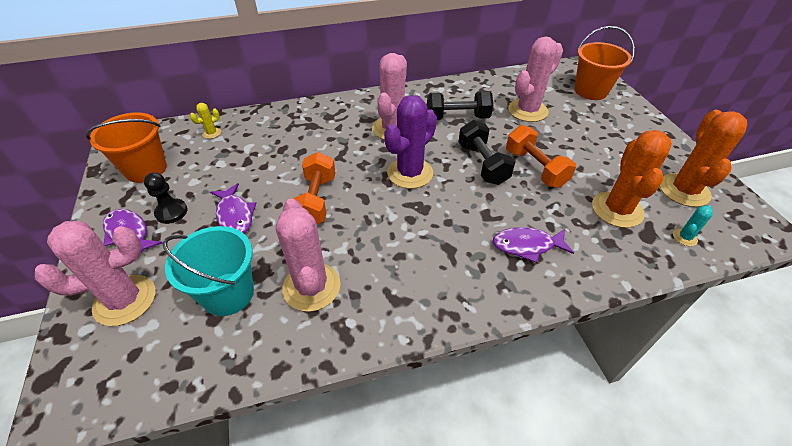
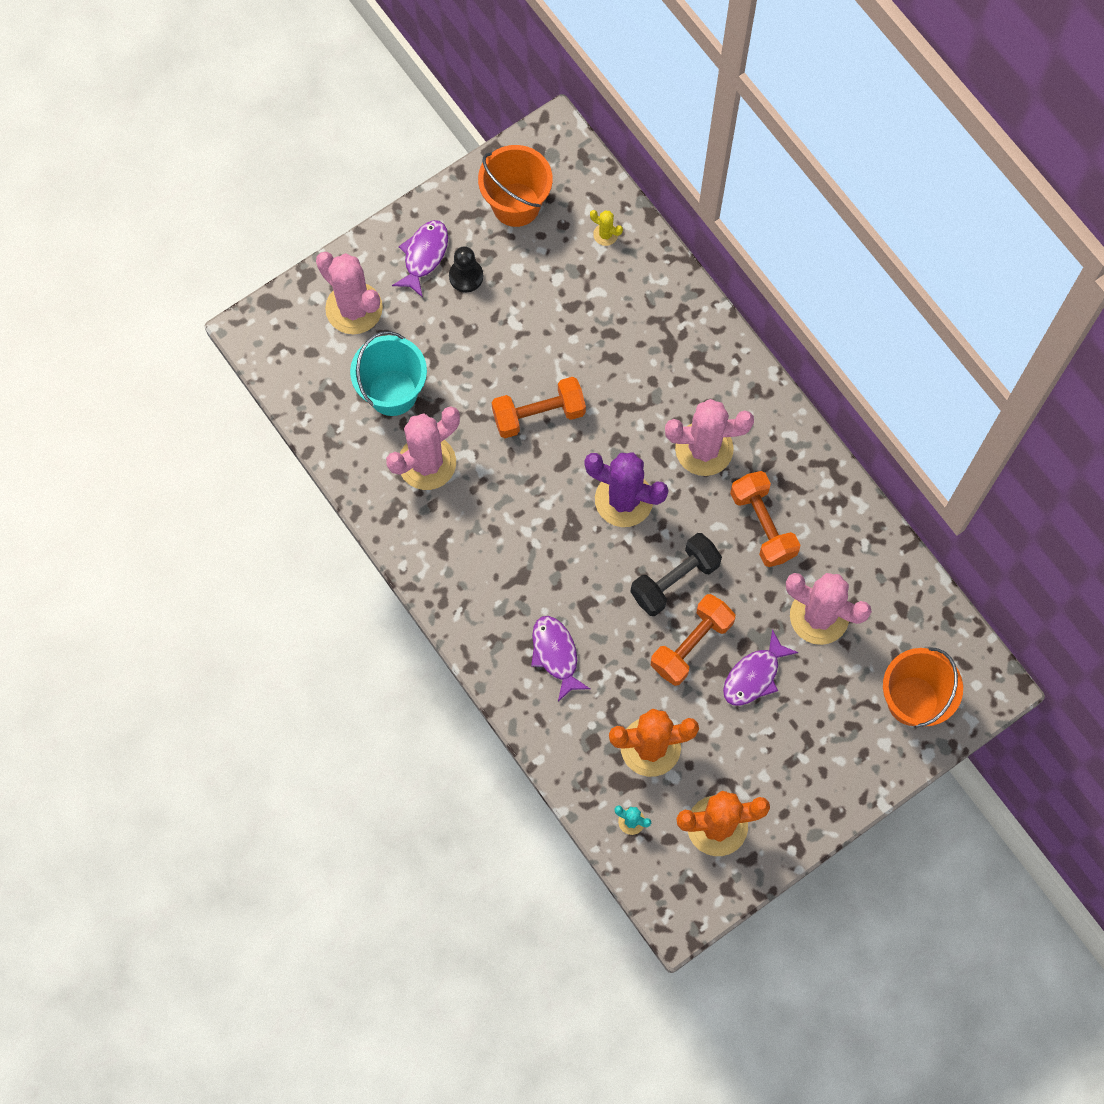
camera: 70 degrees right, 25 degrees up
purple fish [210,183,257,233] -> purple fish moved to [723,629,799,706]
black dumbbell [427,91,493,120] -> orange dumbbell [730,471,800,567]

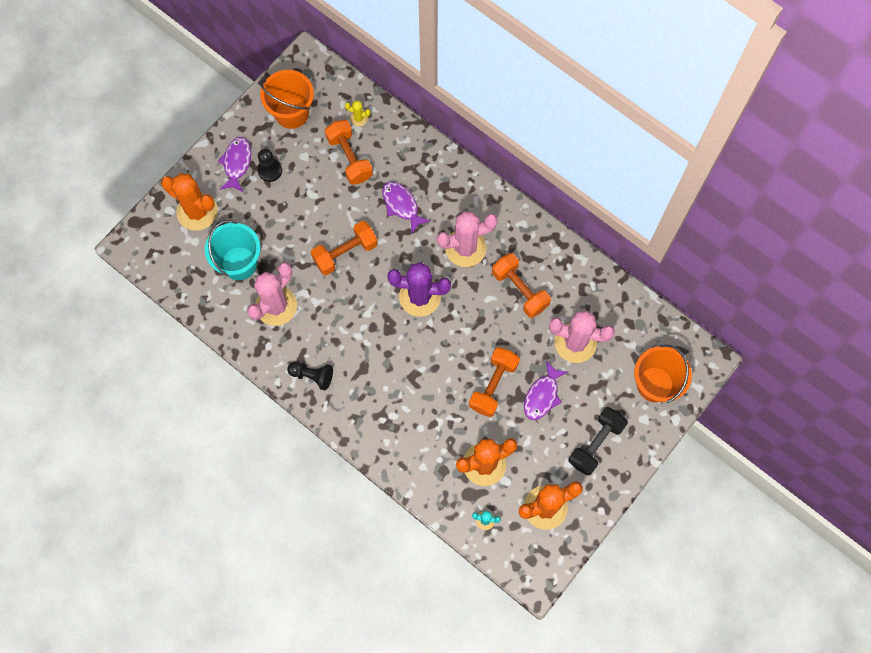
camera: 15 degrees left, 0 degrees up
pink cactus [316,252,383,334] -> orange cactus [161,173,218,231]
purple fish [531,616,590,701] -> purple fish moved to [382,182,431,235]
black dumbbell [630,533,722,616] -> black dumbbell moved to [568,407,628,476]
none -> black pawn [287,362,333,390]
none -> orange dumbbell [325,120,373,185]

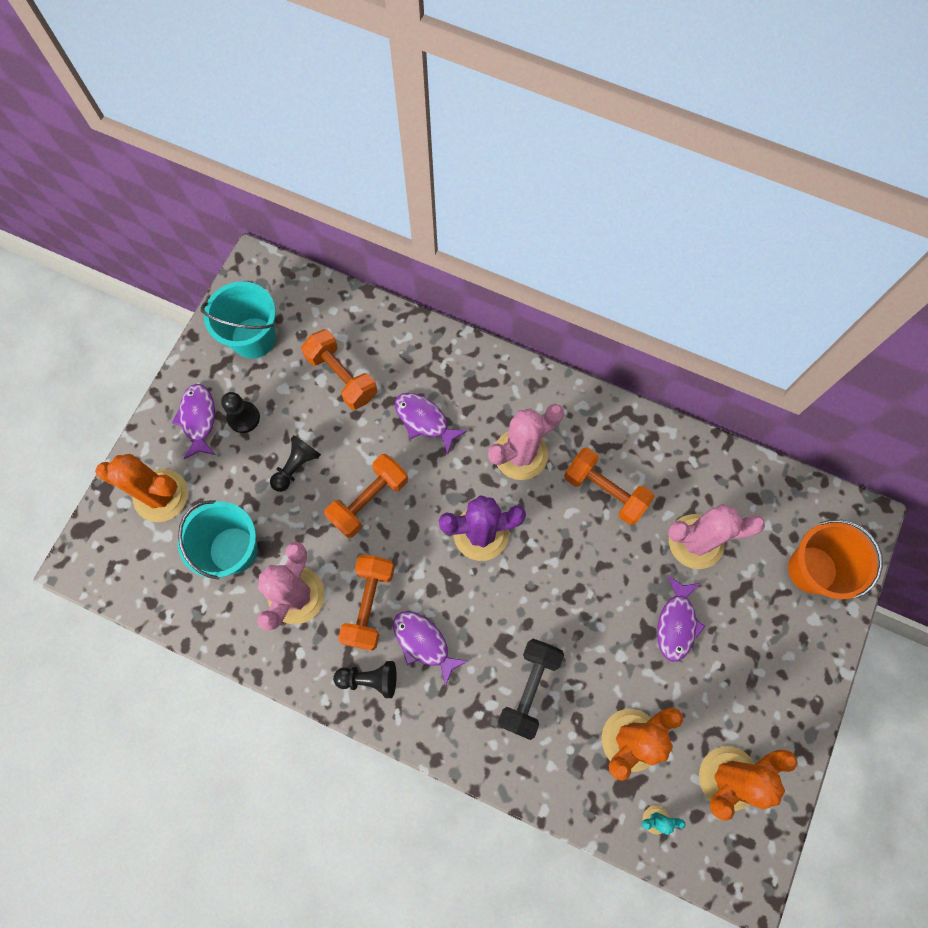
camera: 15 degrees left, 0 degrees up
orange bucket [260,70,314,129] -> turquoise bucket [201,281,276,359]
yellow cactus [345,101,371,126] -> none
orange dumbbell [469,347,520,417] -> orange dumbbell moved to [338,555,395,651]
black dumbbell [568,407,628,476] -> black dumbbell moved to [498,639,564,740]
none -> black pawn [270,435,321,492]
none -> purple fish [393,611,468,687]

